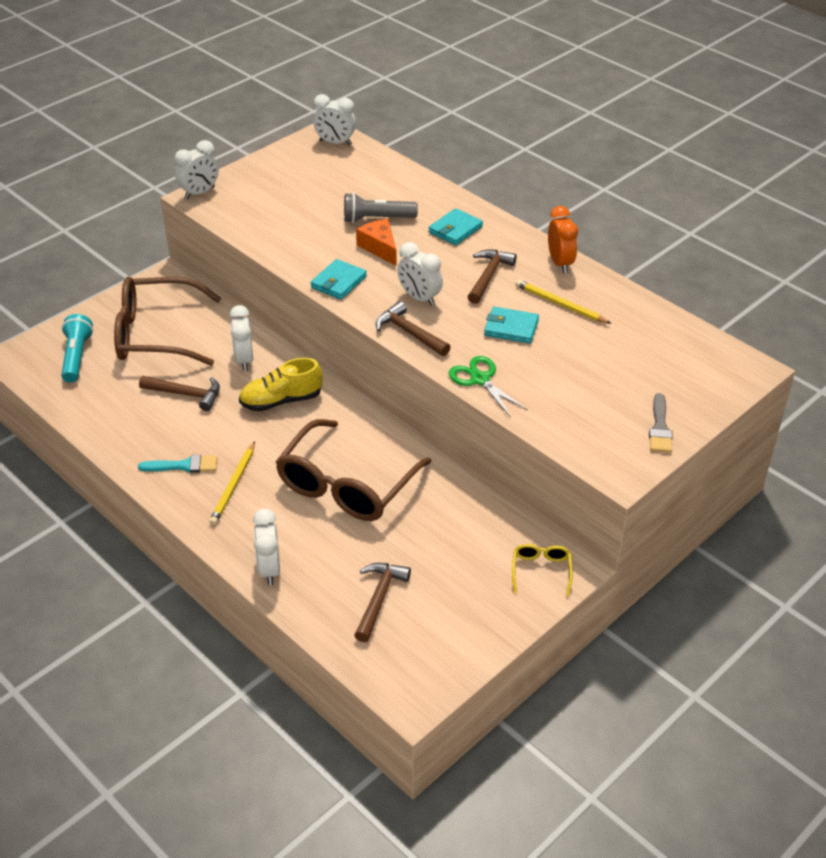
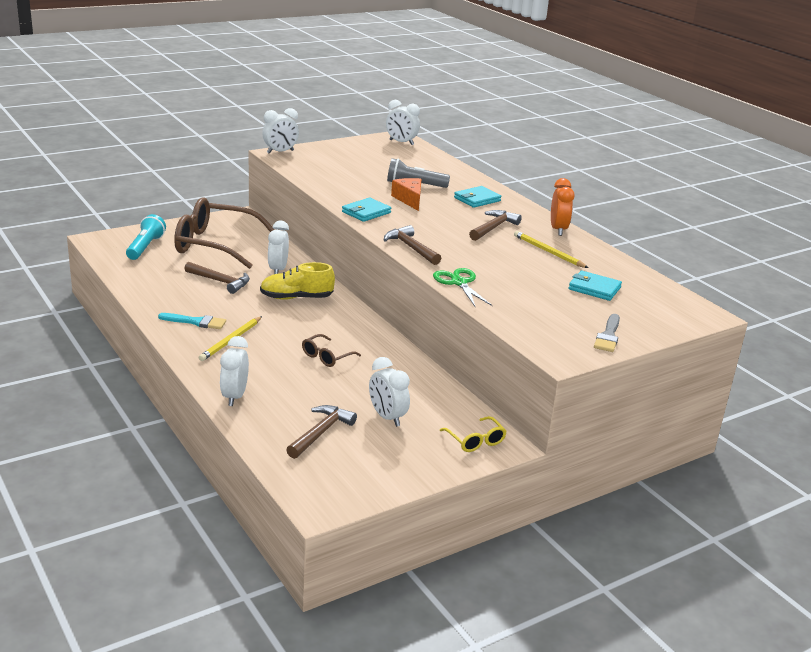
camera: 10 degrees right, 15 degrees down
brown glasses [275,419,431,521] -> brown glasses [302,334,361,367], size x0.43
white clock [397,242,443,306] -> white clock moved to [369,357,410,427]
turquoise wallet [484,307,539,344] -> turquoise wallet moved to [569,271,622,301]
yellow glasses [512,544,573,596] -> yellow glasses turned 135 degrees clockwise [440,416,507,452]

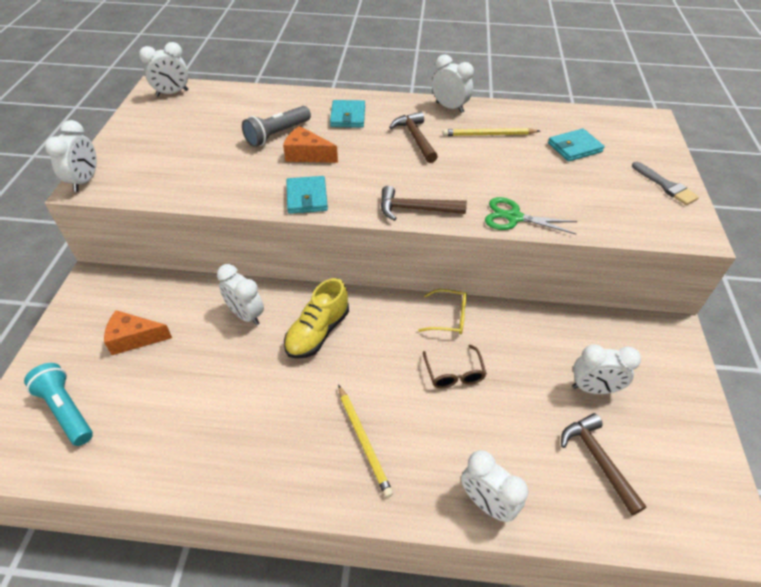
camera: 50 degrees left, 20 degrees up
turquoise brush [158,313,226,329] -> none
brown glasses [174,197,275,269] -> orange cheese [104,310,172,355]
brown hammer [185,262,250,294] -> none
yellow glasses [440,416,507,452] -> yellow glasses moved to [418,289,467,334]
orange clock [551,178,575,236] -> white clock [432,54,474,113]

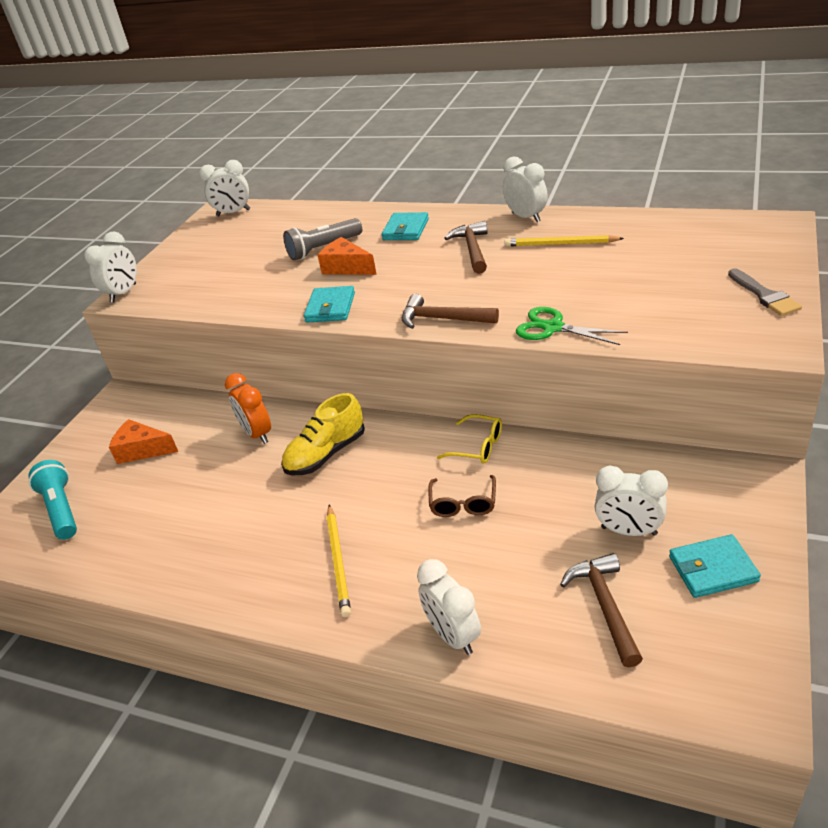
camera: 20 degrees right, 10 degrees down
white clock [217,264,264,325] -> orange clock [225,373,271,444]
turquoise wallet [548,129,605,162] -> turquoise wallet moved to [669,534,761,598]

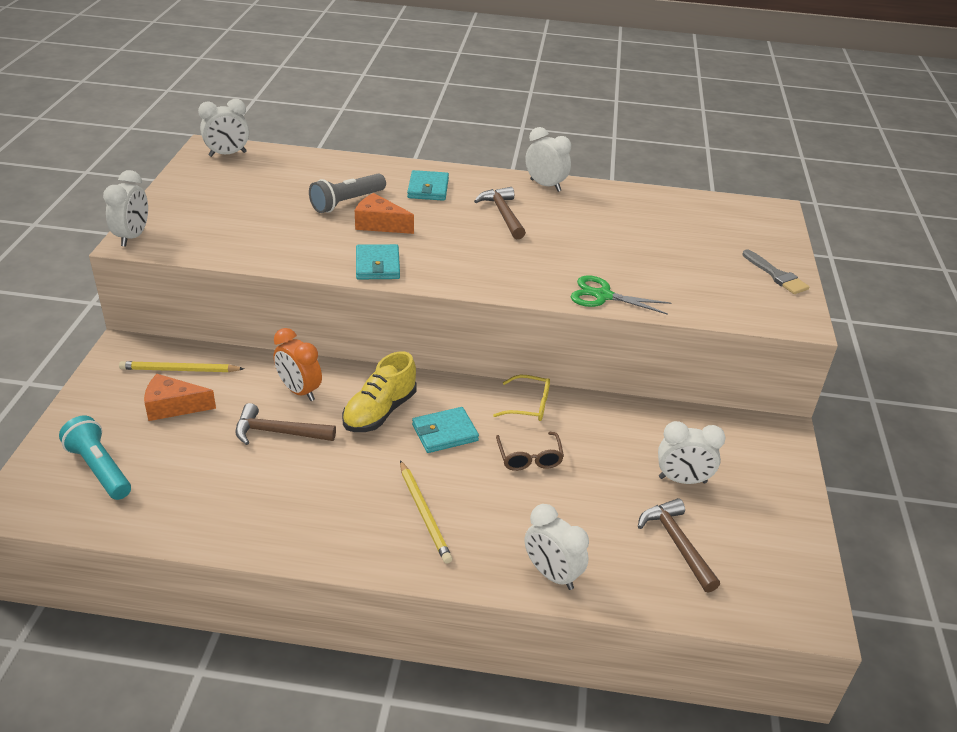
camera: 20 degrees left, 0 degrees up
brown hammer [402,294,499,329] -> brown hammer moved to [235,403,336,445]
yellow pencil [504,235,624,246] -> yellow pencil moved to [119,361,244,372]
turquoise wallet [669,534,761,598] -> turquoise wallet moved to [412,407,479,453]

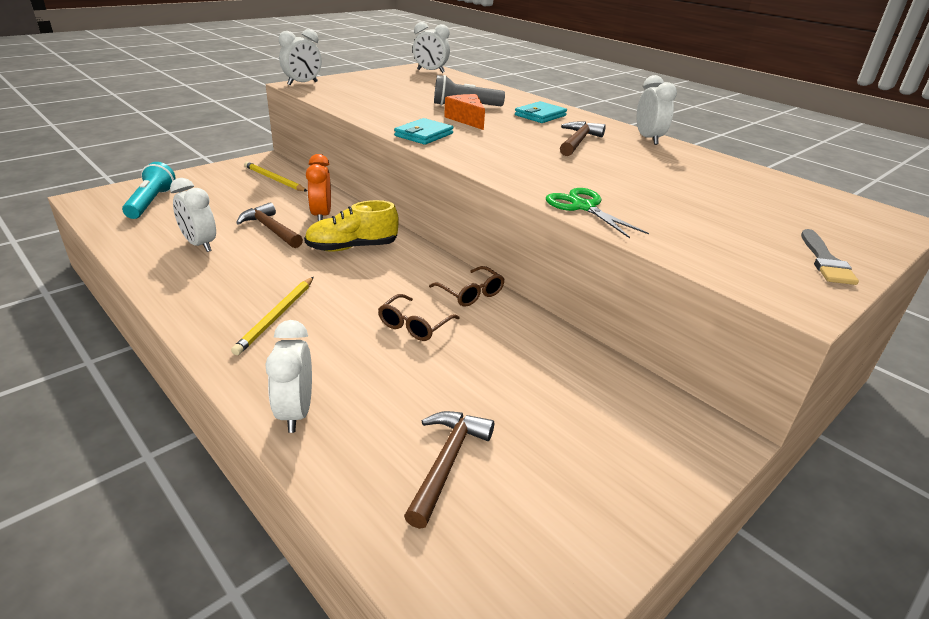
camera: 40 degrees right, 5 degrees down
orange cheese [144,374,216,421] -> none
turquoise wallet [412,407,479,453] -> none
yellow glasses [493,375,550,421] -> brown glasses [429,266,505,307]
white clock [658,421,725,484] -> white clock moved to [170,178,216,252]

